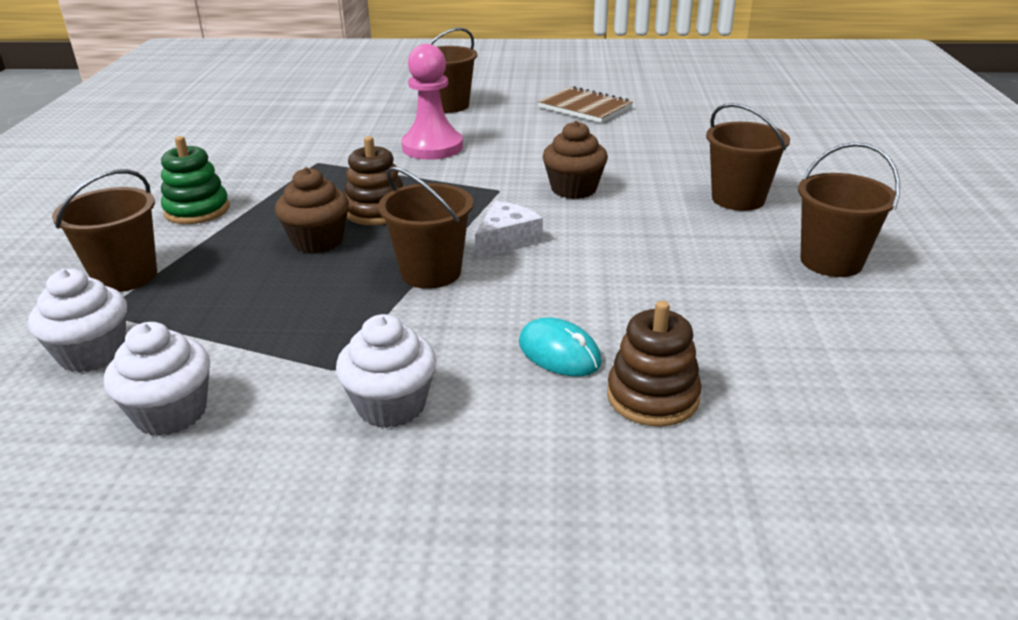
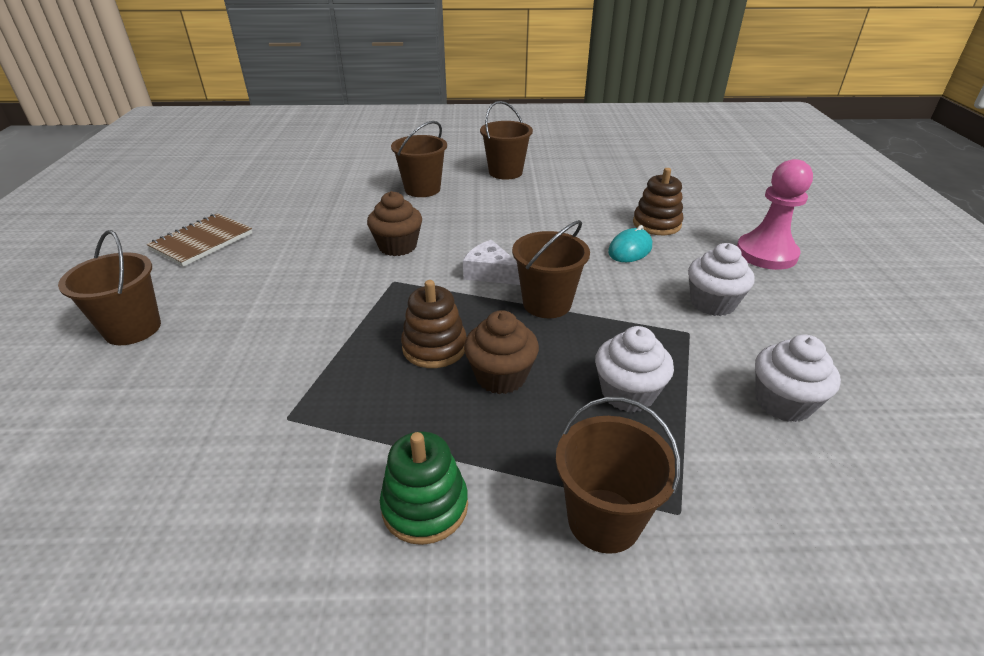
camera: 95 degrees left, 5 degrees up
white cupcake [28,269,127,373] -> white cupcake moved to [595,326,674,412]
pink pawn [401,44,463,160] -> pink pawn moved to [737,159,813,270]

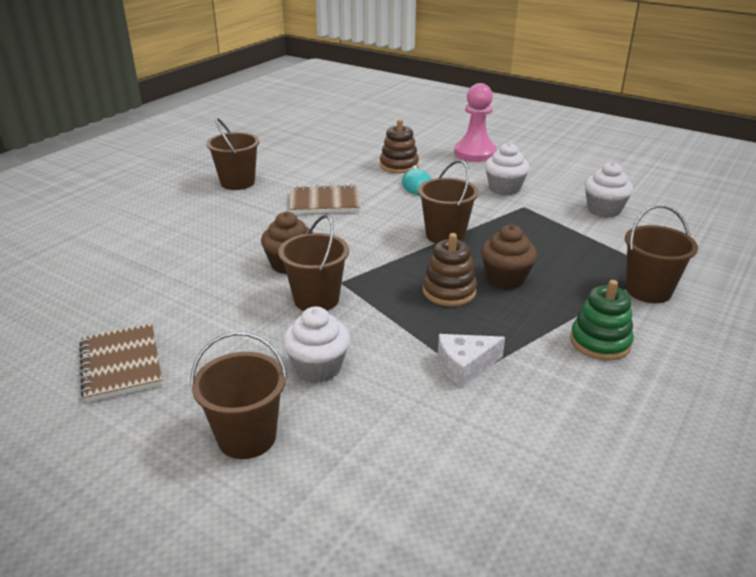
camera: 55 degrees left, 5 degrees down
brown bucket [391,121,447,197] -> brown bucket moved to [278,215,349,311]
white cheese [463,240,520,285] -> white cheese moved to [438,334,505,387]
white cupcake [595,326,674,412] -> white cupcake moved to [283,306,350,383]
none -> brown notebook [289,184,360,214]

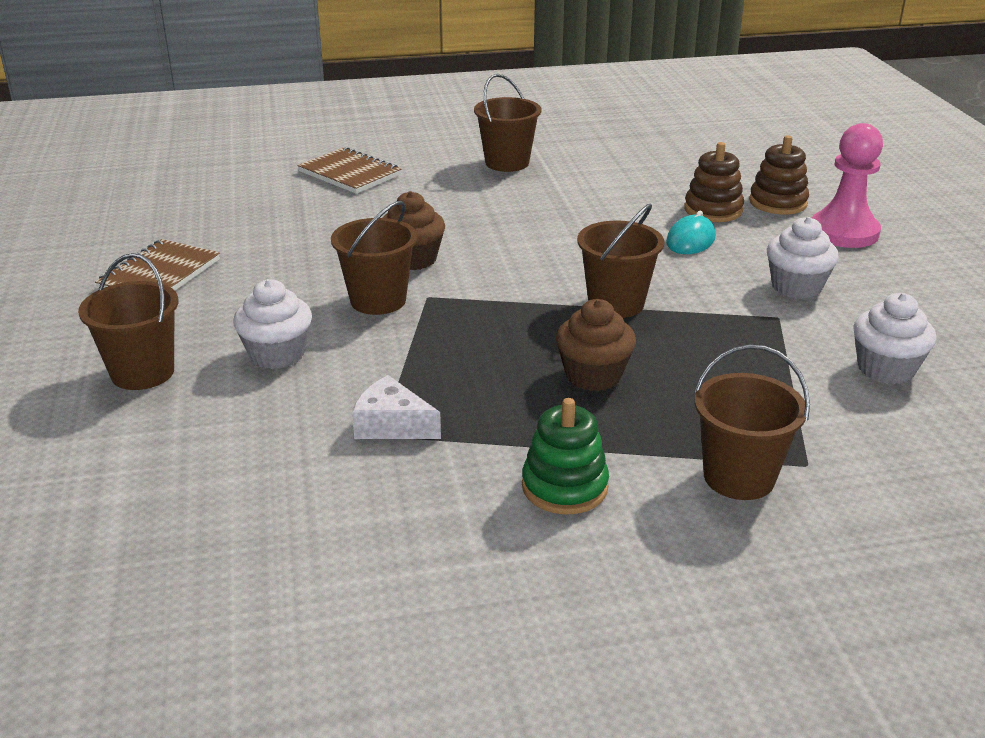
camera: 45 degrees right, 0 degrees up
brown notebook [289,184,360,214] -> brown notebook moved to [298,147,401,194]
brown stacking toy [423,233,477,306] -> brown stacking toy moved to [749,135,809,215]

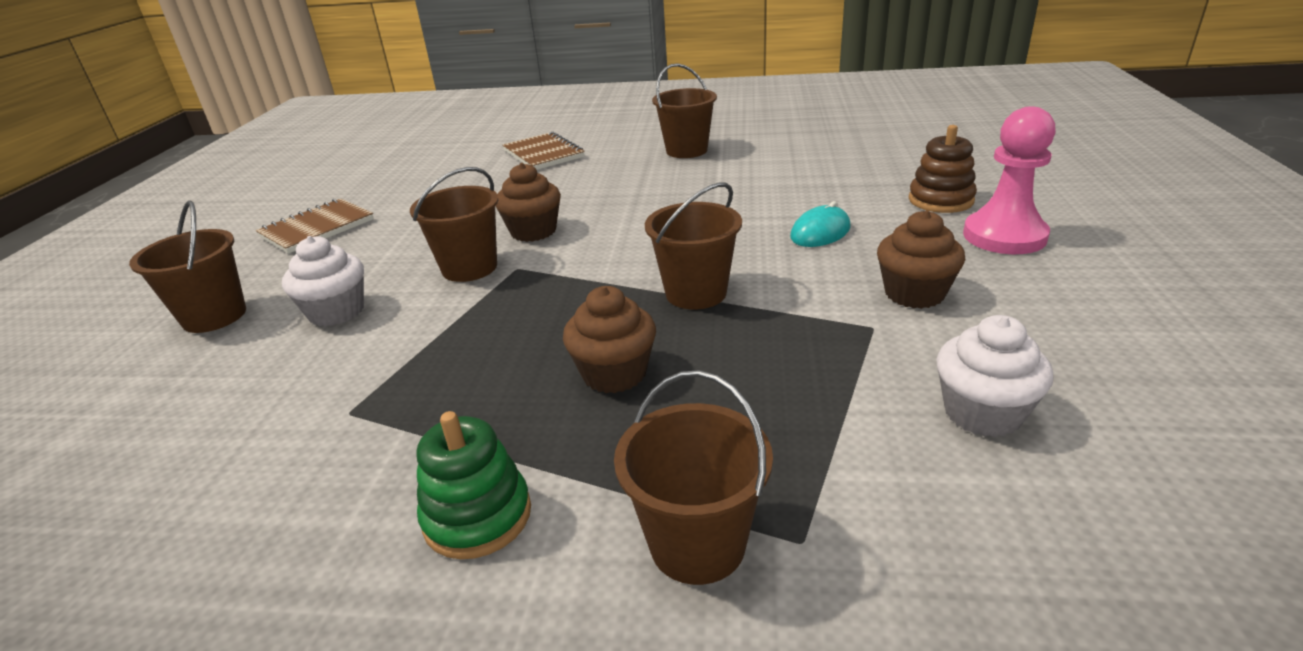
camera: 20 degrees right, 0 degrees up
white cheese [352,375,441,439] -> none
brown stacking toy [684,142,744,222] -> none
white cupcake [767,217,839,299] -> brown cupcake [877,210,965,309]

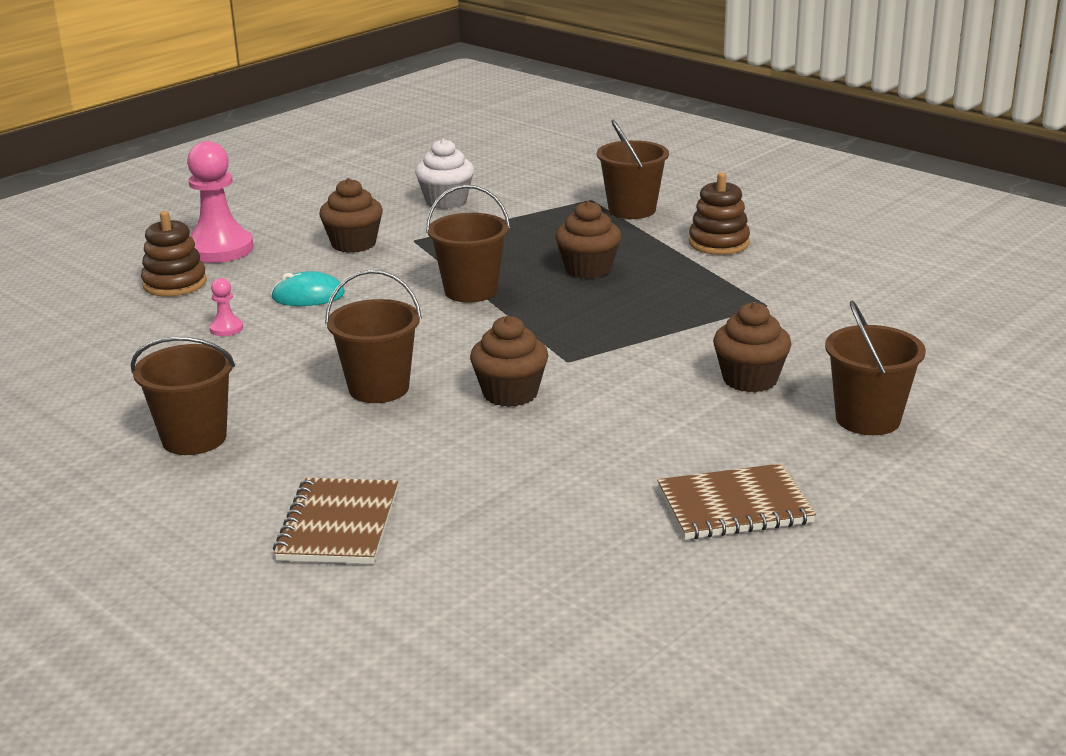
camera: 145 degrees left, 5 degrees down
white cupcake [282,236,364,326] -> brown cupcake [713,302,792,393]
brown bucket [410,167,498,282] -> brown bucket moved to [325,270,422,403]
green stacking toy [416,411,531,559] -> brown stacking toy [689,172,750,255]
none -> pink pawn [209,278,243,336]

